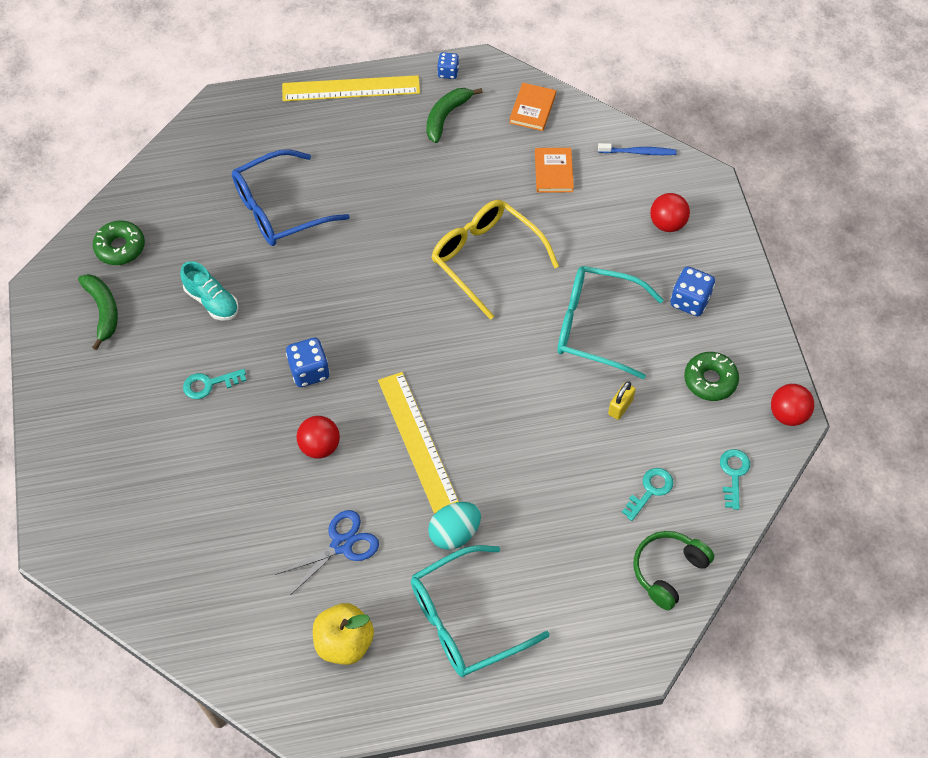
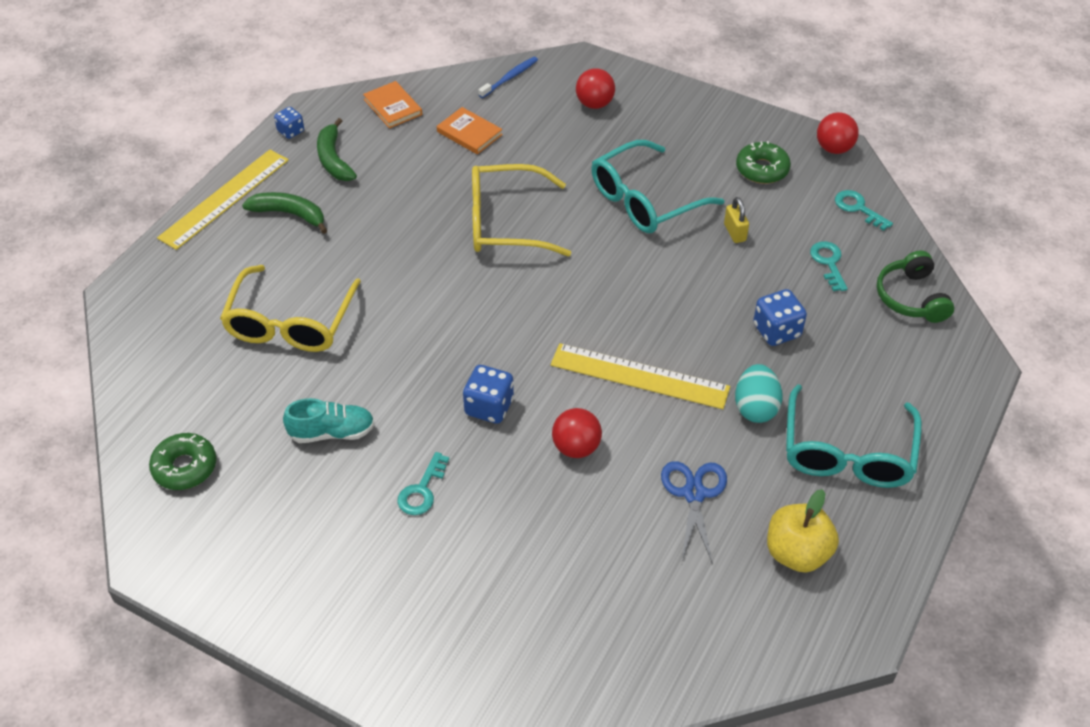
camera: 50 degrees left, 10 degrees down
green banana [78,274,118,350] -> green banana moved to [242,192,327,234]
blue glasses [232,149,350,246] -> yellow glasses [220,265,361,352]
blue dice [670,266,715,316] -> blue dice moved to [753,289,807,346]

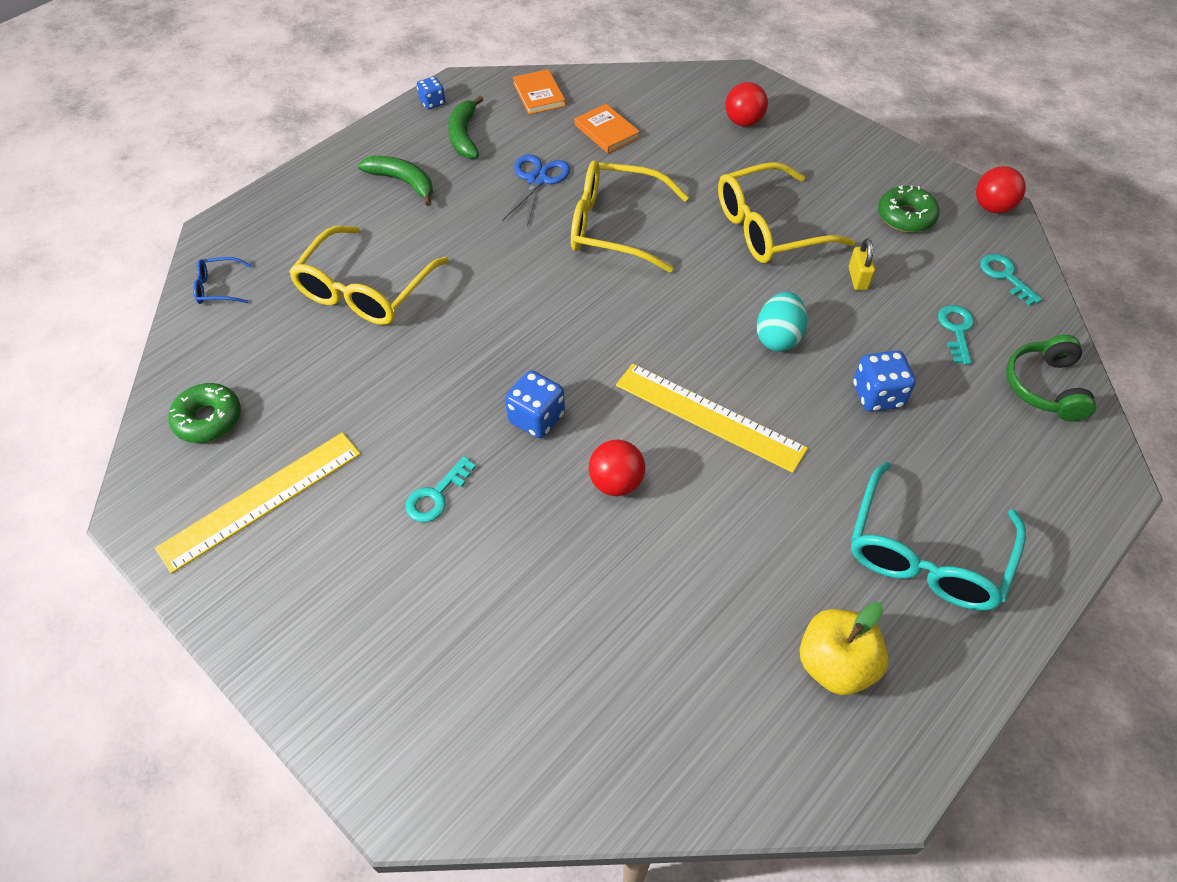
camera: 15 degrees right, 5 degrees up
yellow ruler [157,150,289,250] -> yellow ruler moved to [155,432,361,574]
turquoise shoe [283,398,375,443] -> none
blue toothbrush [478,57,538,98] -> none
turquoise glasses [591,140,724,233] -> yellow glasses [718,162,855,263]
blue scissors [661,461,727,564] -> blue scissors moved to [502,154,570,227]
turquoise egg [735,364,783,423] -> turquoise egg moved to [757,292,807,351]
none -> blue glasses [193,257,253,304]

